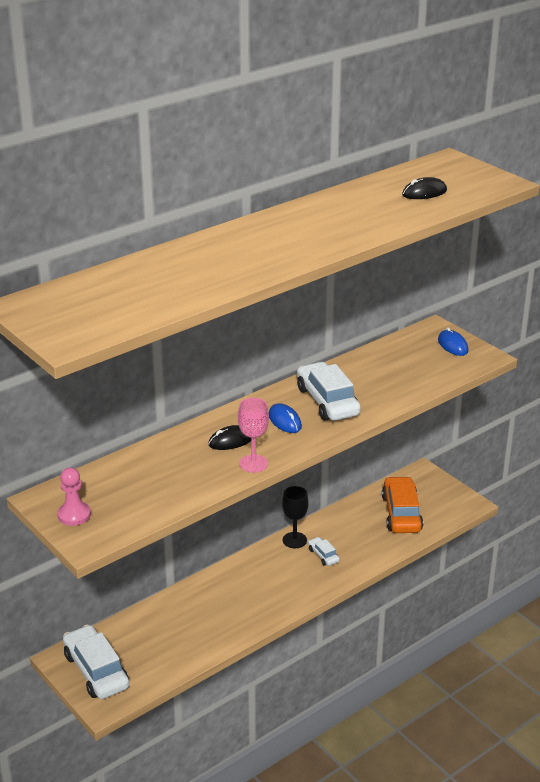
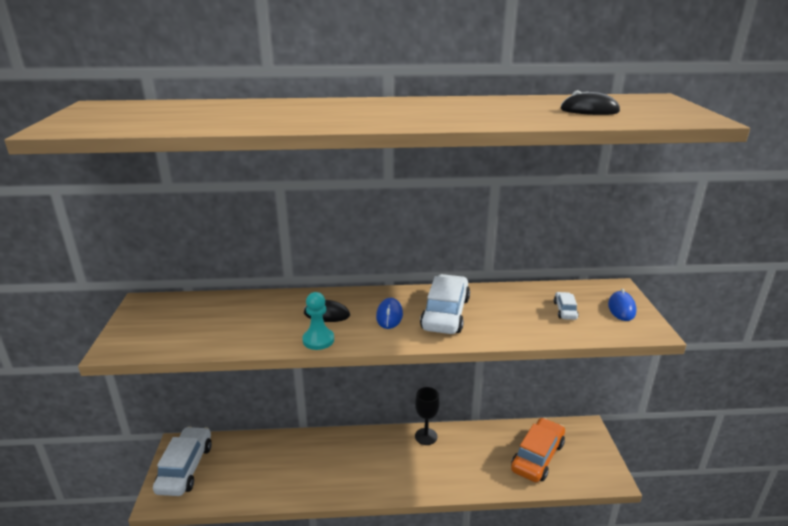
camera: 35 degrees right, 5 degrees down
pink pawn [57,467,91,526] -> none
pink goblet [238,398,269,473] -> turquoise pawn [302,292,334,350]
white car [308,537,340,566] -> white car moved to [554,292,579,320]

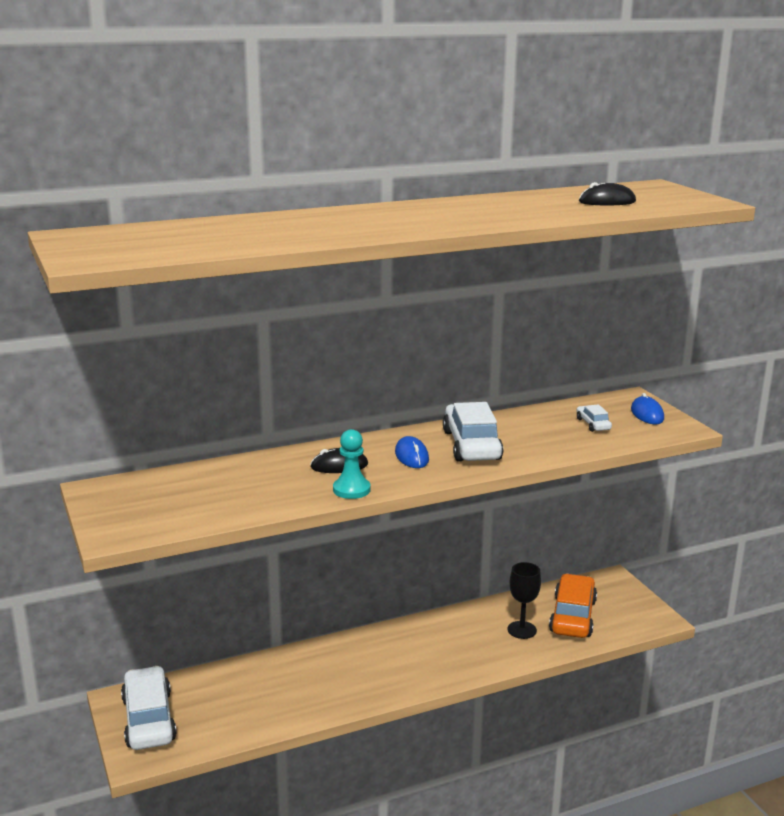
camera: 20 degrees left, 5 degrees down
black goblet [415,387,440,445] -> black goblet moved to [507,562,541,639]

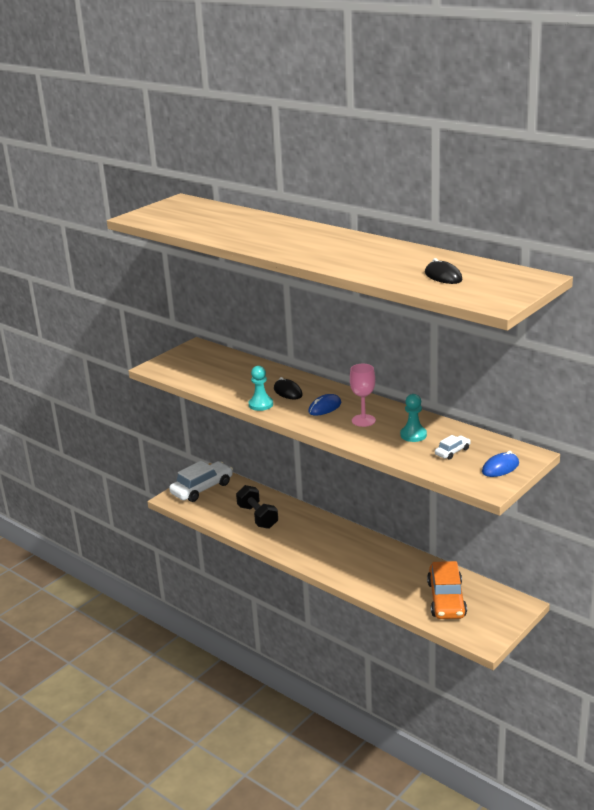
camera: 65 degrees right, 5 degrees up
white car [443,402,503,462] -> pink goblet [350,364,376,427]
black goblet [507,562,541,639] -> none
orange car [549,574,597,638] -> orange car turned 105 degrees clockwise [427,561,467,619]
none -> black dumbbell [236,485,278,529]
none -> turquoise pawn [400,394,427,442]

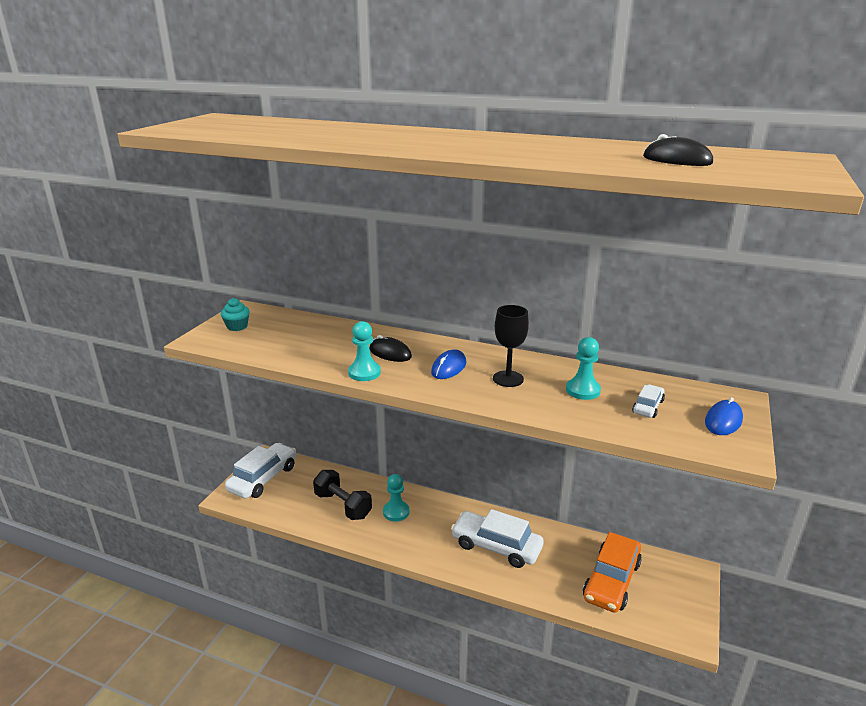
camera: 20 degrees left, 0 degrees up
pink goblet [350,364,376,427] -> black goblet [493,305,529,387]
orange car [427,561,467,619] -> orange car turned 45 degrees clockwise [583,532,642,613]
none -> turquoise cupcake [221,298,250,331]
none -> turquoise pawn [383,474,410,522]
none -> white car [451,509,544,568]

